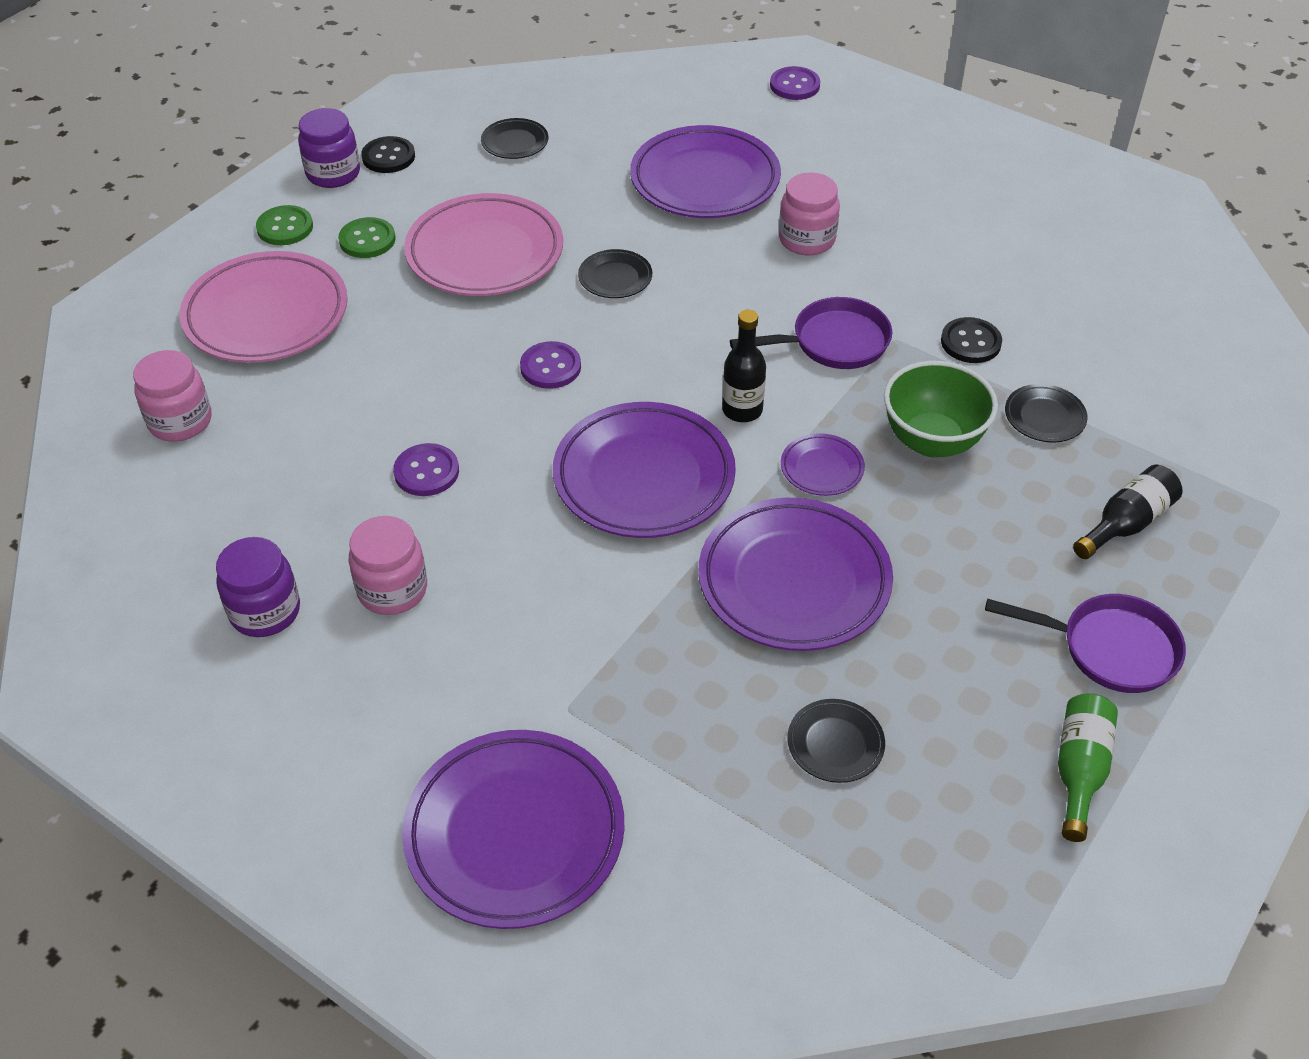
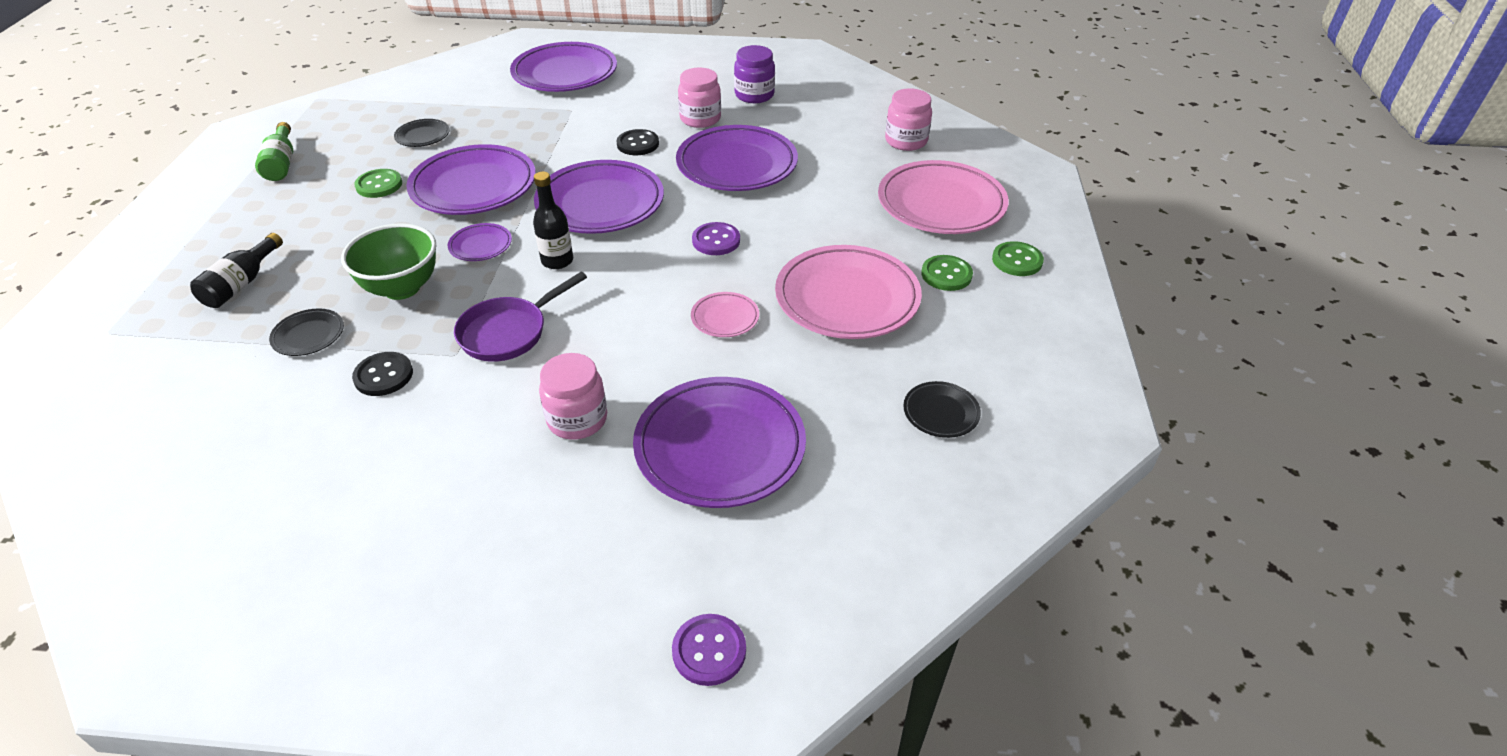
camera: 150 degrees right, 5 degrees down
purple jar [298,108,360,188] -> none
black button [361,136,415,173] -> black button moved to [616,129,659,155]
purple button [393,443,459,496] -> purple plate [676,125,798,191]
black plate [578,249,652,298] -> pink plate [691,292,759,337]
purple pan [985,594,1186,693] -> none
none -> green button [354,169,402,198]

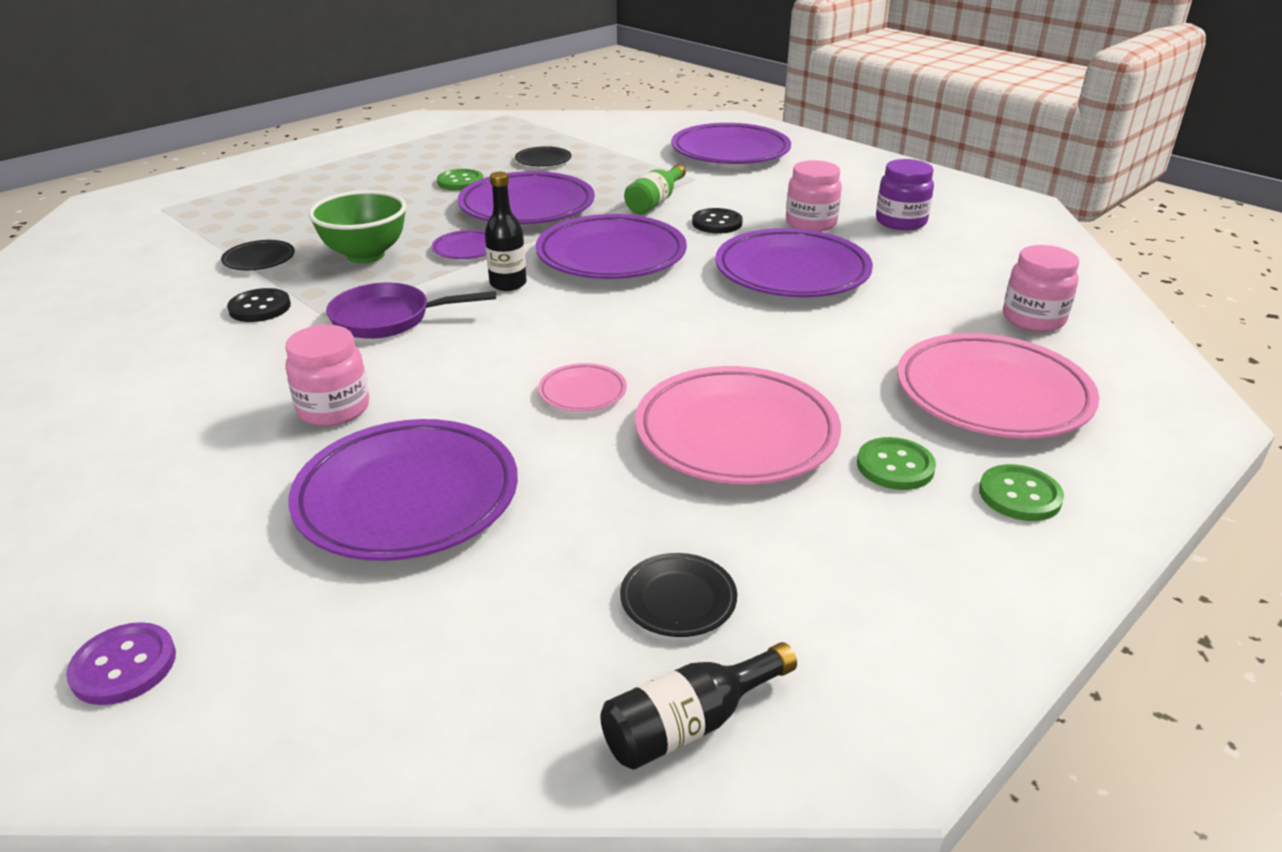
camera: 40 degrees right, 10 degrees down
black bottle [190,233,283,308] -> black bottle moved to [600,642,797,770]
green bottle [255,122,293,181] -> green bottle moved to [624,164,686,214]
purple button [692,222,740,255] -> none

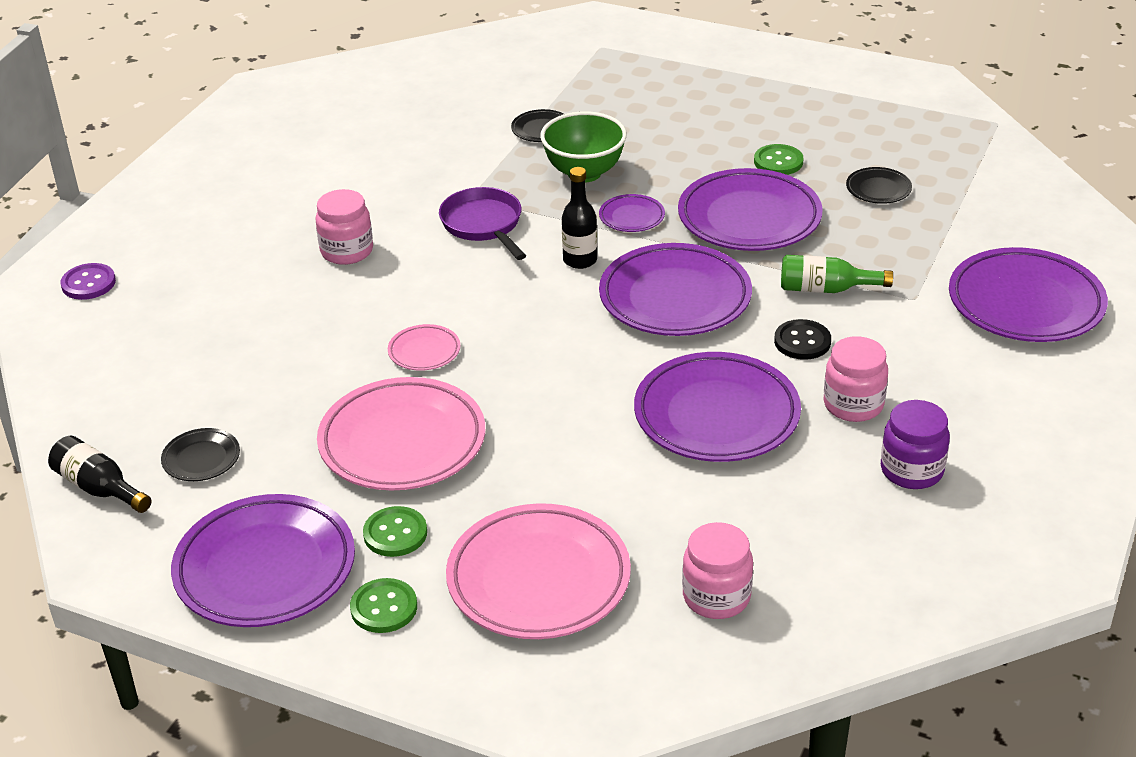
camera: 70 degrees right, 5 degrees up
black button [227,288,291,322] -> none
purple plate [288,419,518,561] -> purple plate moved to [171,494,355,627]

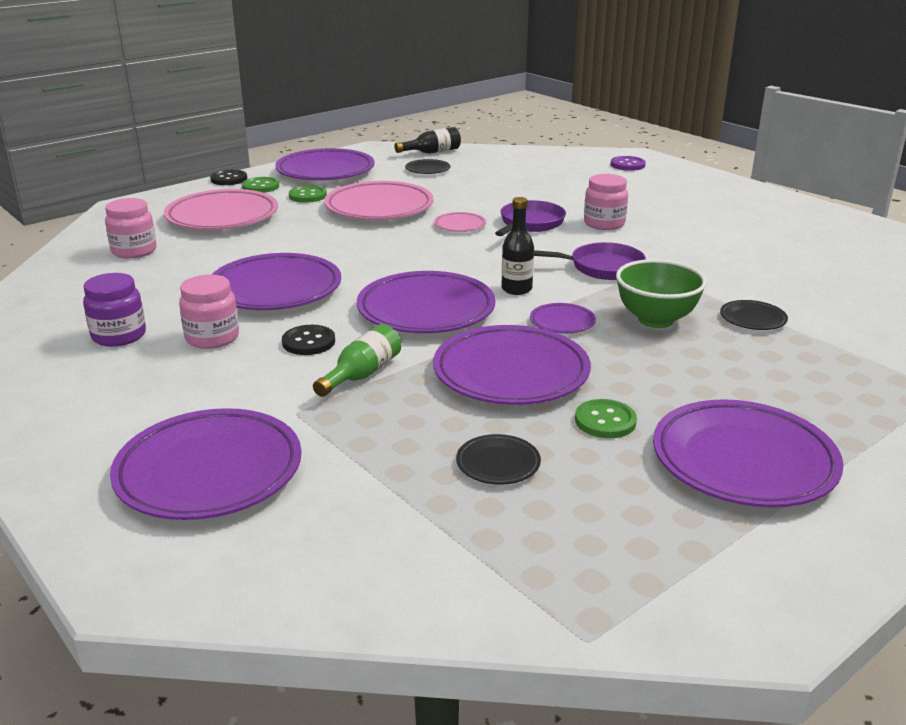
camera: 115 degrees right, 10 degrees down
none -> black button [210,170,247,185]
none -> purple pan [495,200,566,236]
none -> purple plate [653,399,844,507]

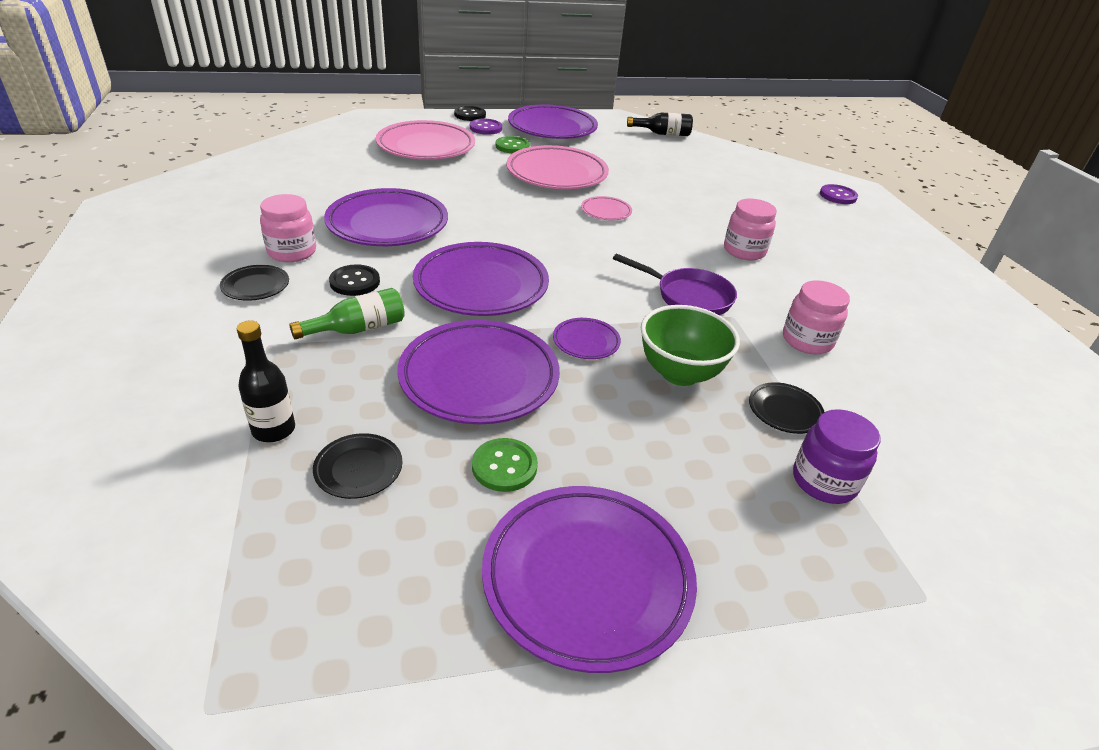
camera: 25 degrees right, 10 degrees up
purple jar [83,273,146,347] -> purple jar moved to [793,409,880,504]
pink jar [105,198,157,258] -> pink jar moved to [783,280,850,354]
purple plate [110,408,301,520] -> none
green button [242,177,279,193] -> purple button [470,119,502,135]
black plate [405,159,450,174] -> black plate moved to [220,265,289,301]
purple pan [495,200,566,236] -> none
black bottle [501,197,534,295] -> black bottle moved to [237,320,295,442]

